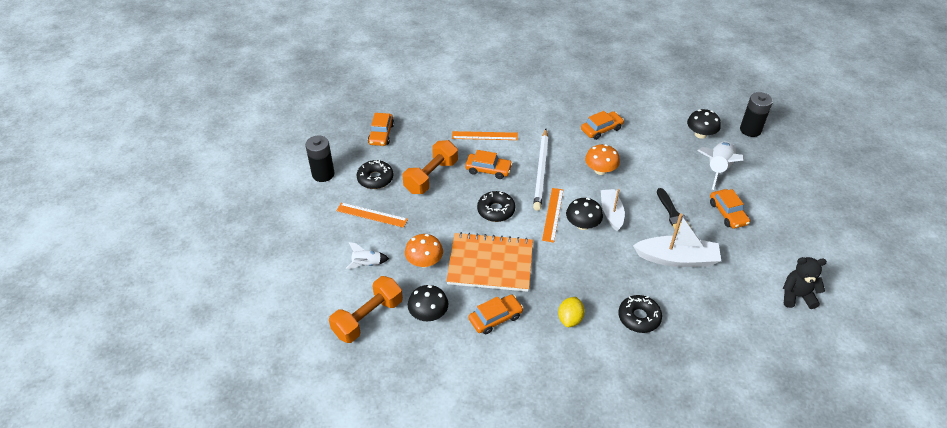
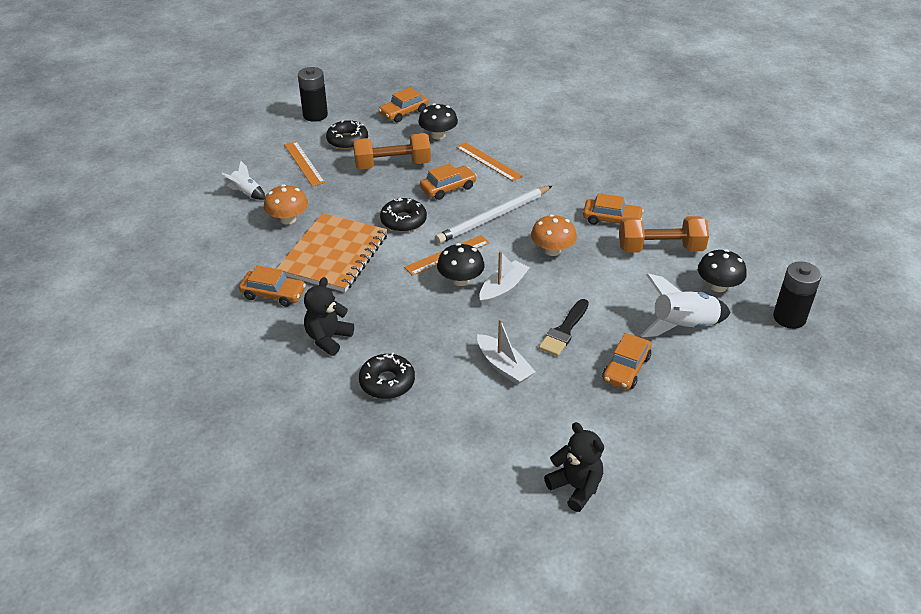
camera: 45 degrees right, 5 degrees down
orange dumbbell [329,276,403,343] -> orange dumbbell moved to [619,216,709,253]
black mushroom [408,285,448,321] -> black mushroom moved to [418,103,458,139]
orange notebook [446,232,533,292] -> orange notebook turned 60 degrees clockwise [277,213,388,292]
orange car [465,150,513,179] -> orange car turned 90 degrees counterclockwise [420,163,477,200]
yellow lemon [558,297,585,327] -> black teddy bear [304,277,354,356]
white boat [633,213,721,267] -> white boat [477,319,535,385], size x0.66

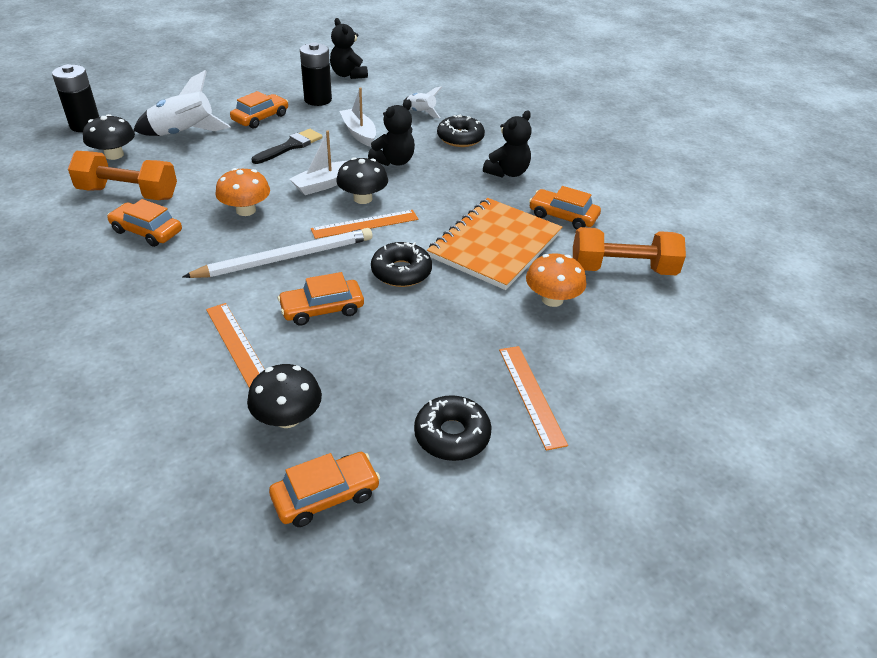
camera: 170 degrees left, 0 degrees up
white rocket [222,161,265,200] -> white rocket moved to [403,86,442,118]
black battery [298,67,328,122] -> black battery moved to [300,43,332,106]
orange dumbbell [353,133,431,170] -> orange dumbbell moved to [573,227,686,275]
none -> black teddy bear [368,100,415,166]

